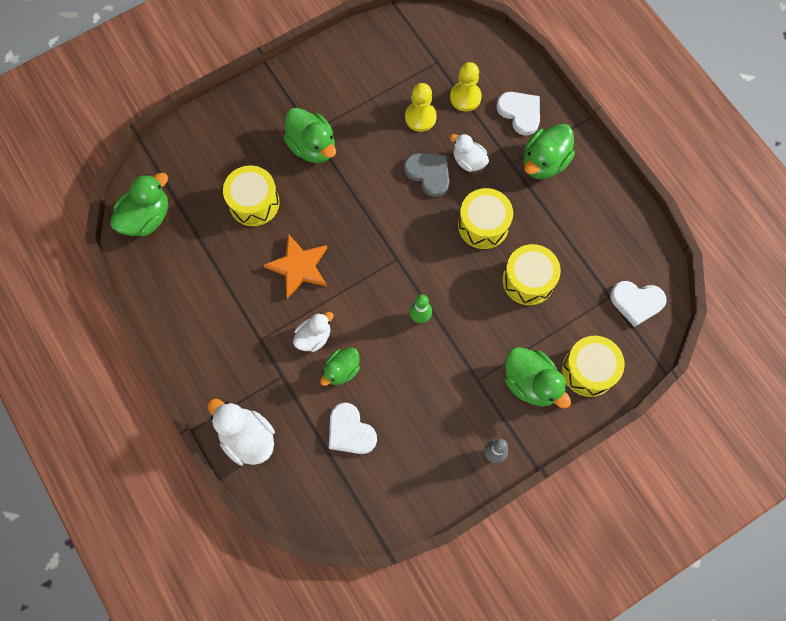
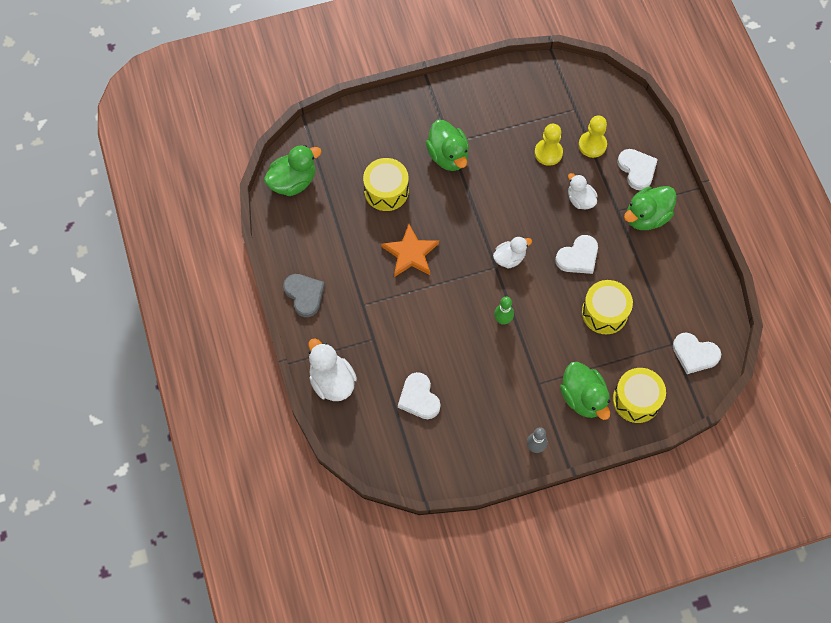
camera: 15 degrees right, 5 degrees down
white duck [293,312,334,352] -> white duck moved to [493,236,532,269]
green duck [320,347,360,386] -> none
grey heart [404,153,449,197] -> grey heart moved to [283,274,325,317]
yellow drum [458,188,513,249] -> white heart [555,235,598,274]

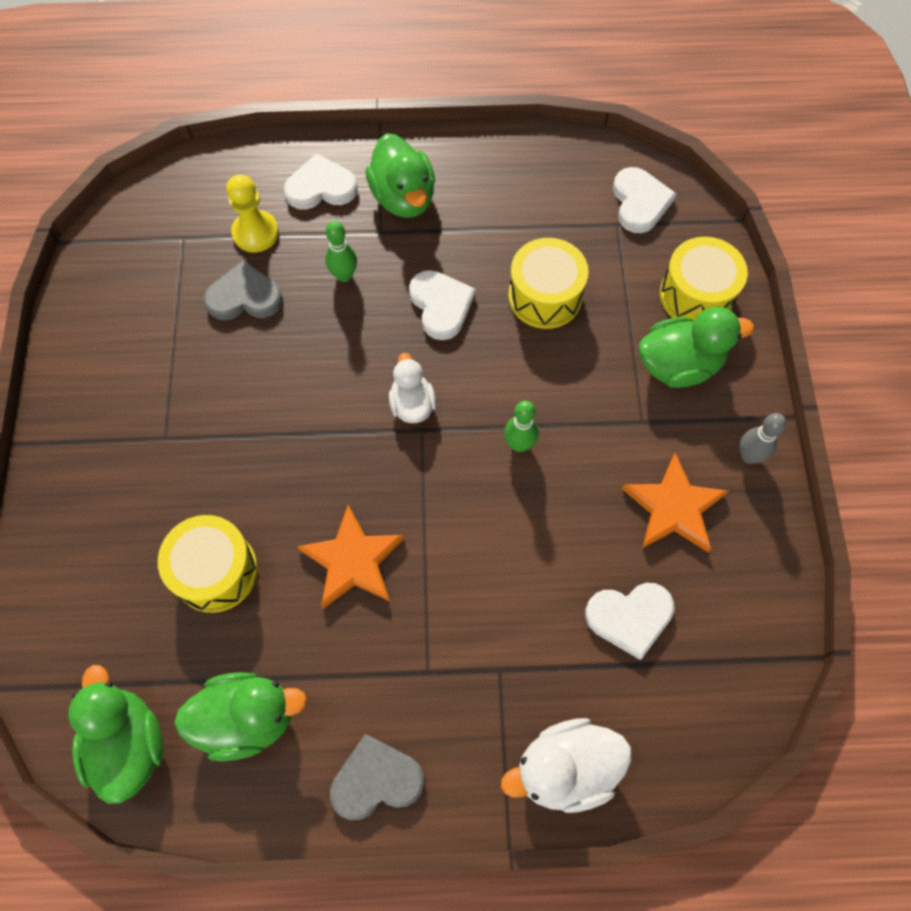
camera: 75 degrees left, 0 degrees up
green duck [426,120,469,171] -> green duck moved to [174,672,307,761]
yellow pawn [534,124,563,166] -> grey heart [203,260,283,320]
white duck [568,173,598,210] -> green bowling pin [325,221,357,282]
white heart [673,333,721,374] -> white heart turned 45 degrees counterclockwise [613,167,677,233]
none -> orange star [622,453,728,552]

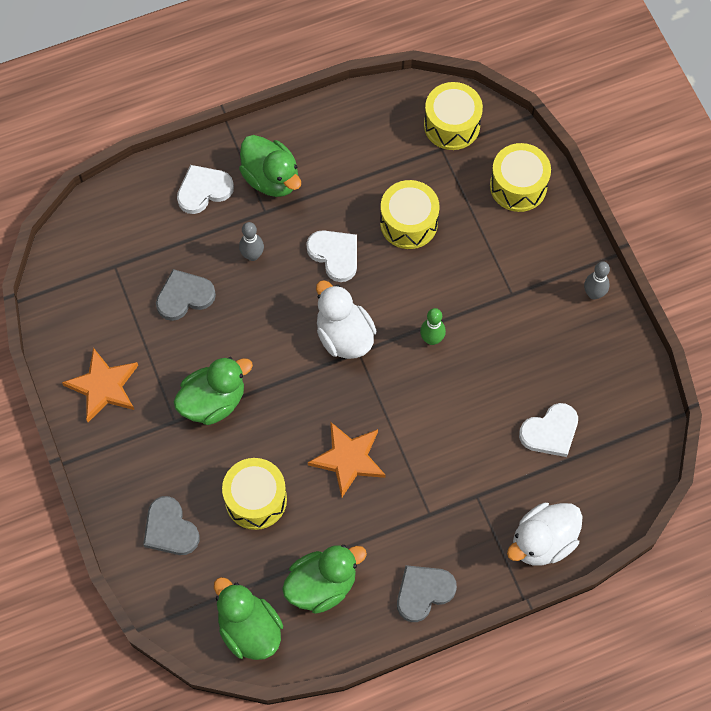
camera: 20 degrees left, 0 degrees up
yellow pawn [226,175,279,252] -> none
green bowling pin [325,221,357,282] -> grey bowling pin [239,222,264,261]
white duck [389,353,436,423] -> white duck [316,280,377,359], size x1.56
white heart [613,167,677,233] -> yellow drum [424,82,483,150]
orange star [622,453,728,552] -> orange star moved to [62,348,138,422]
green duck [639,307,754,388] -> green duck moved to [174,357,253,425]
none -> grey heart [143,496,200,555]

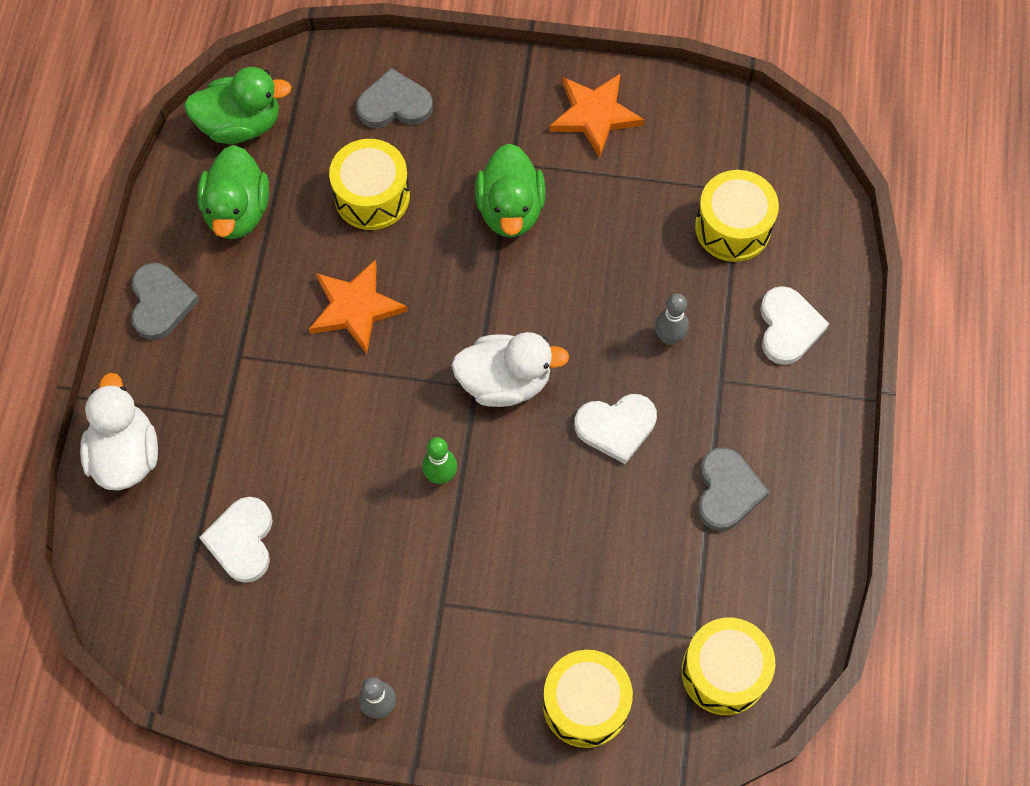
camera: 120 degrees right, 0 degrees up
grey heart [156,269,216,321] -> grey heart moved to [697,447,769,531]
green duck [239,135,301,197] -> none
yellow drum [380,180,440,249] -> yellow drum moved to [695,170,779,262]

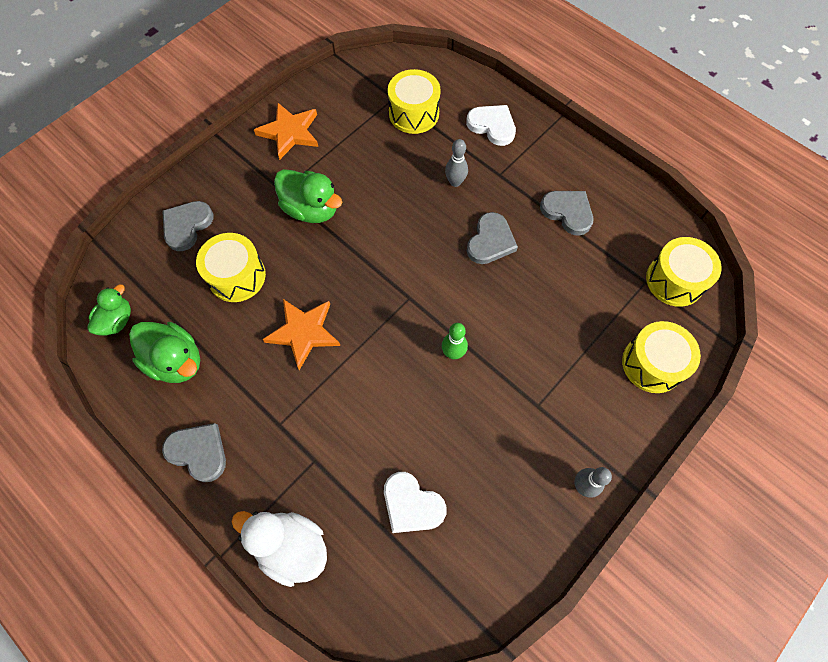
camera: 55 degrees left, 0 degrees up
green duck [184,67,292,144] -> green duck [87,284,131,335], size x0.64
white duck [452,332,569,407] -> none
white heart [574,394,657,464] -> grey heart [467,212,518,264]

